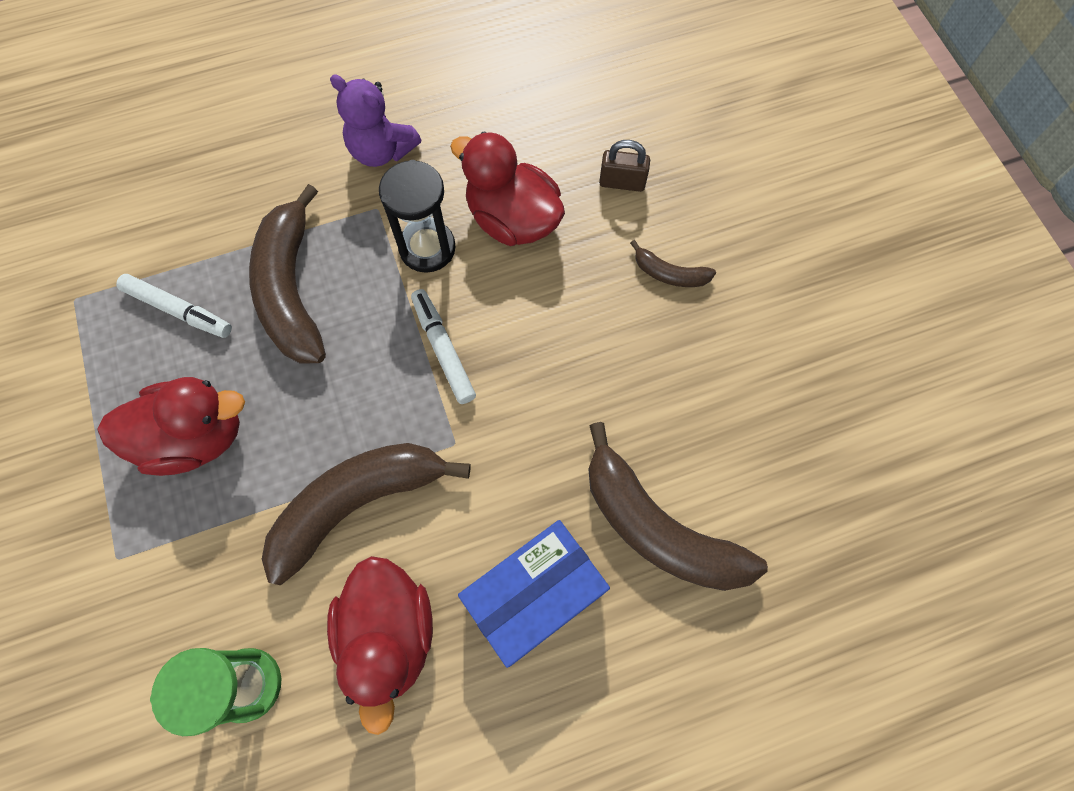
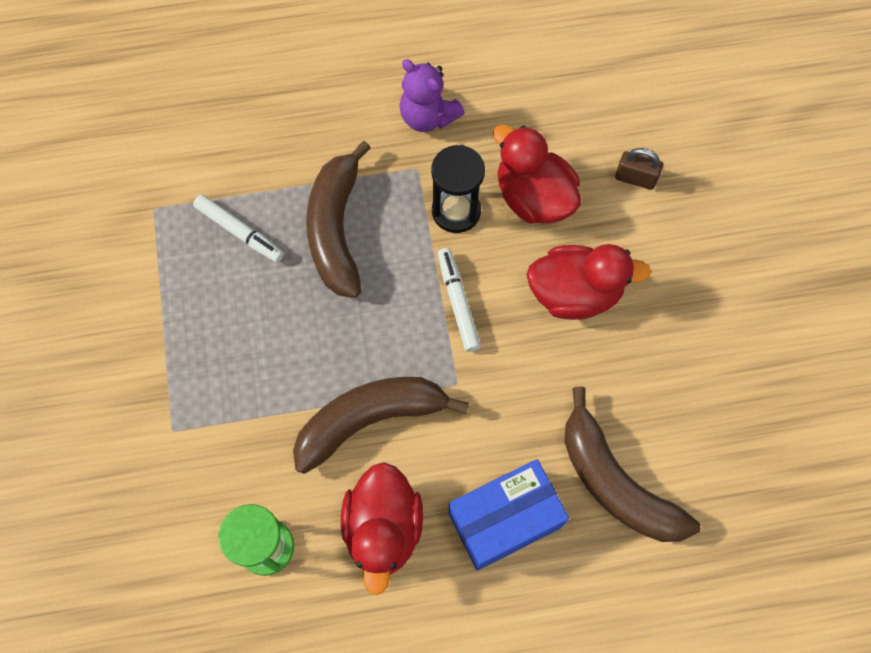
camera: 10 degrees right, 0 degrees up
red duck [98,377,245,476] -> red duck moved to [527,244,651,320]
brown banana [630,240,716,287] -> none

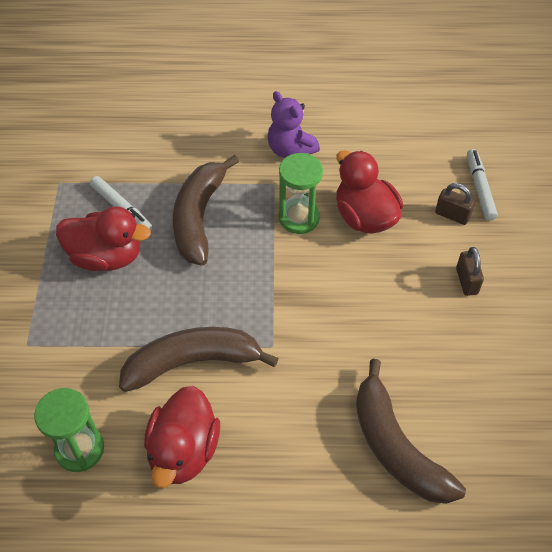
camera: 10 degrees right, 15 degrees down
black hourglass [431,145,485,233] -> green hourglass [279,153,323,234]
white marker [438,248,481,352] -> white marker moved to [467,149,498,221]
blue box [448,459,569,571] -> none
red duck [527,244,651,320] -> red duck moved to [56,207,151,271]
none -> brown padlock [456,247,484,296]

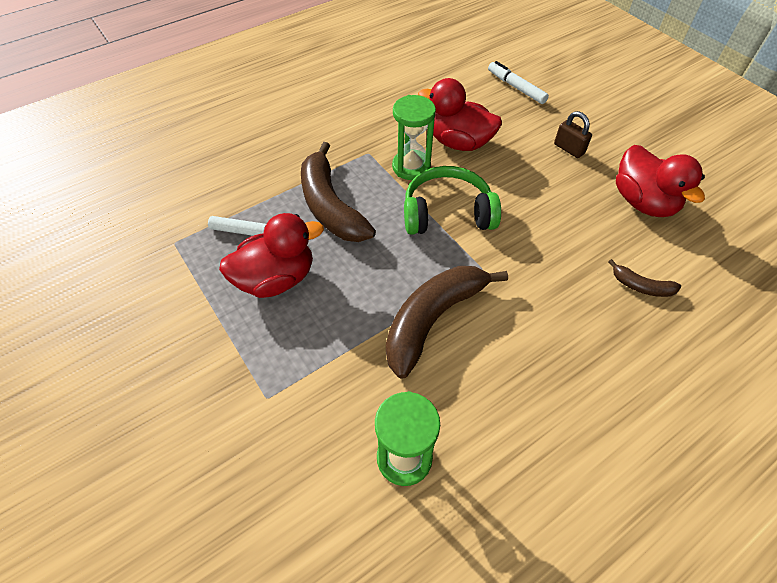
camera: 35 degrees left, 0 degrees up
red duck [144,386,220,488] -> red duck moved to [616,145,705,217]
purple teddy bear [268,91,320,158] -> none
brown banana [356,359,466,504] -> brown banana [608,259,681,297], size x0.46
brown padlock [435,183,475,225] -> none
none -> green headphones [404,166,501,235]

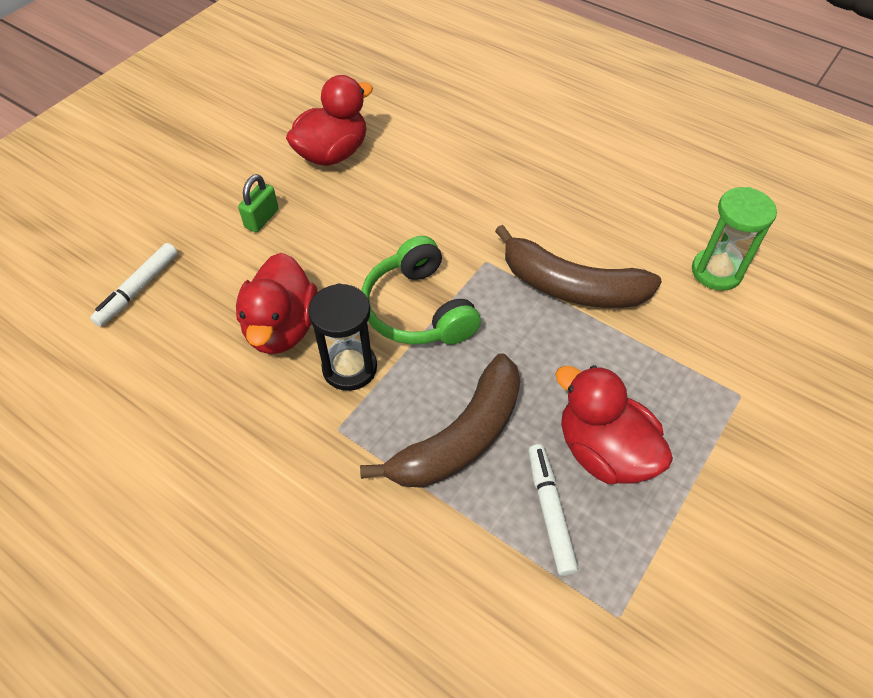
camera: 110 degrees left, 0 degrees up
green hourglass [392,95,436,180] -> black hourglass [308,283,377,391]
brown padlock [554,111,592,158] -> green padlock [238,174,279,232]
brown banana [608,259,681,297] -> none

